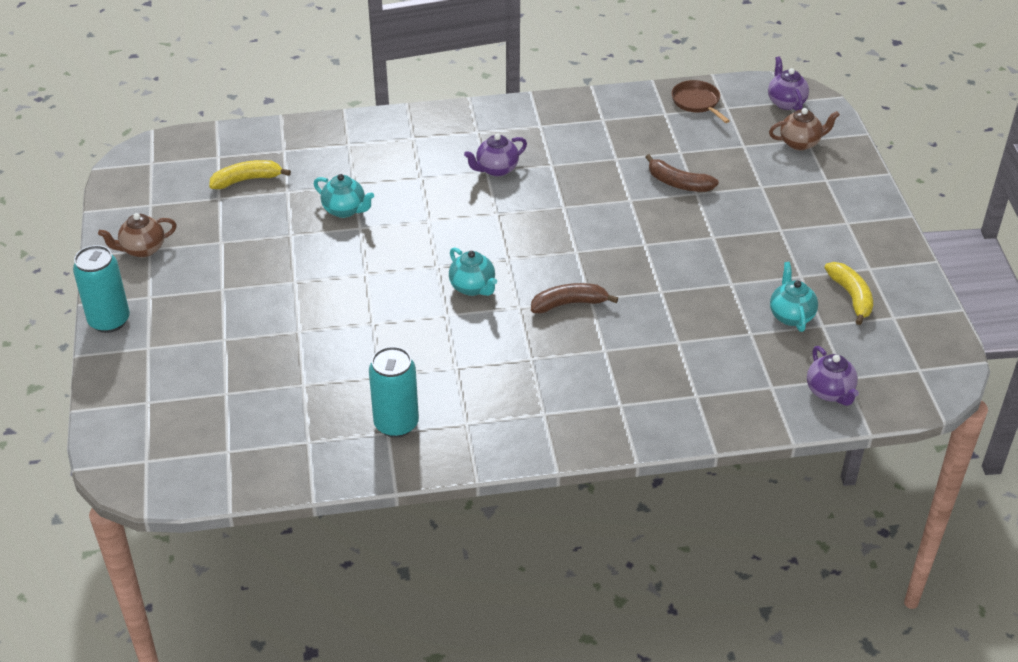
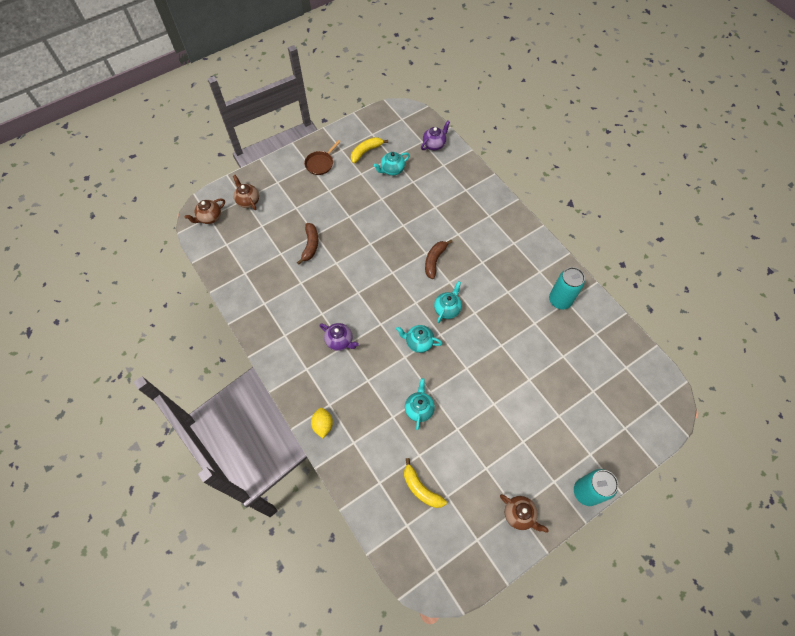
camera: 115 degrees left, 20 degrees up
brown banana [531,283,618,314] -> brown banana turned 60 degrees clockwise [425,240,452,279]
brown pan [672,80,730,123] -> brown pan moved to [304,140,341,175]
purple teapot [768,56,809,111] -> brown teapot [185,198,225,224]
none -> yellow lemon [311,408,333,438]
none -> turquoise teapot [396,325,443,353]

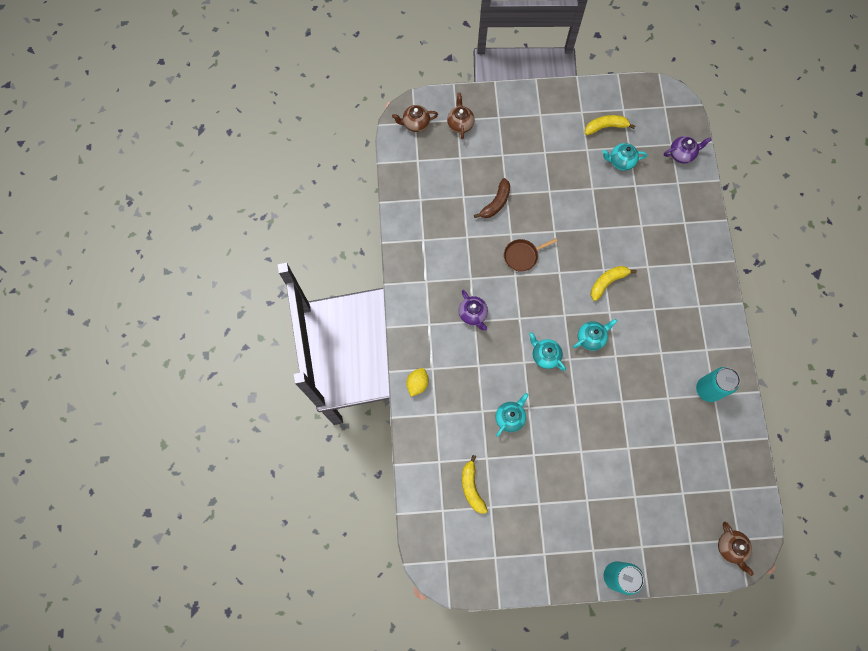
camera: 30 degrees right, 10 degrees up
brown pan [304,140,341,175] -> brown pan moved to [504,238,557,272]
brown banana [425,240,452,279] -> yellow banana [591,266,637,301]
brown teapot [500,494,549,533] -> brown teapot moved to [718,522,754,576]

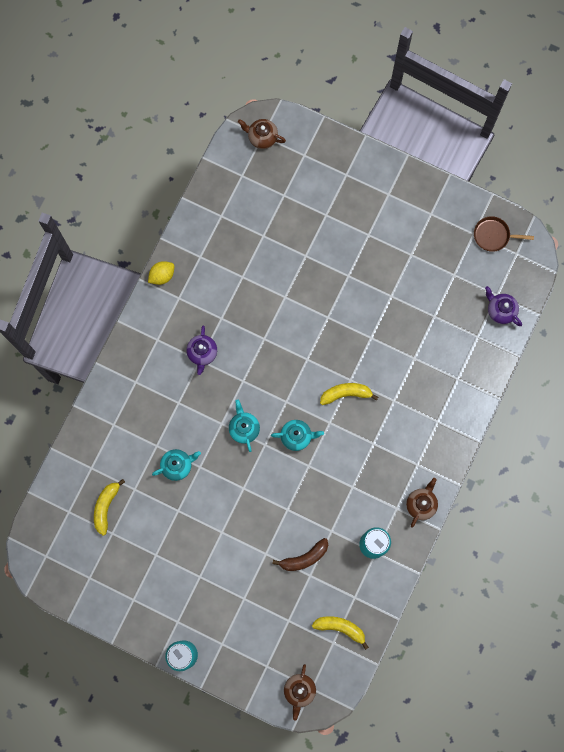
camera: 30 degrees right, 5 degrees up
yellow lemon [406,368,429,397] -> yellow lemon moved to [148,261,174,285]
brown teapot [447,93,474,139] -> brown teapot moved to [406,478,438,527]
brown banana [474,178,510,218] -> brown banana moved to [272,538,328,571]
brown pan [504,238,557,272] -> brown pan moved to [474,216,534,252]
yellow banana [585,115,635,135] -> yellow banana moved to [312,616,369,650]
turquoise teapot [602,143,647,171] -> none
purple teapot [664,136,712,164] -> purple teapot turned 150 degrees counterclockwise [485,286,522,326]

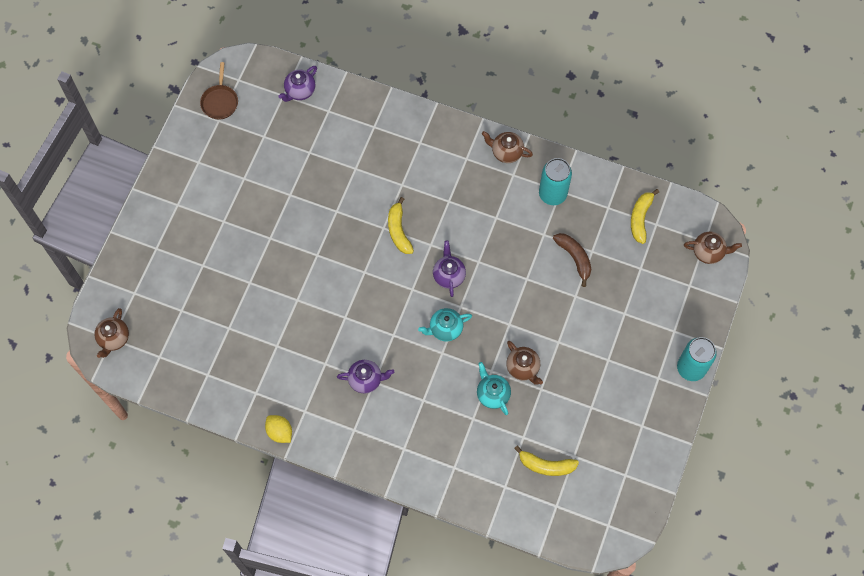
camera: 95 degrees left, 10 degrees down
turquoise teapot [271,420,324,451] -> purple teapot [433,240,466,297]
none -> brown teapot [506,341,543,385]

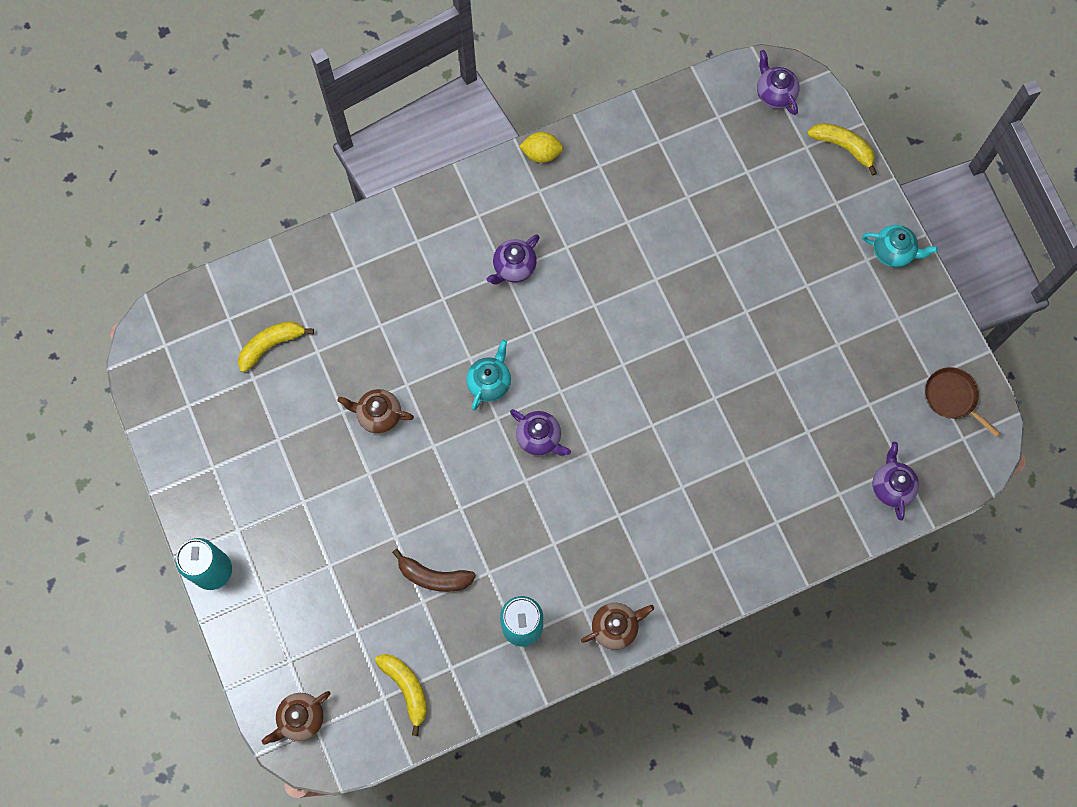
camera: 135 degrees right, 5 degrees up
brown teapot [95,308,129,358] -> purple teapot [757,50,800,115]
yellow banana [388,197,414,254] -> yellow banana moved to [807,123,877,176]
turquoise teapot [477,362,511,415] -> turquoise teapot moved to [862,225,938,268]

